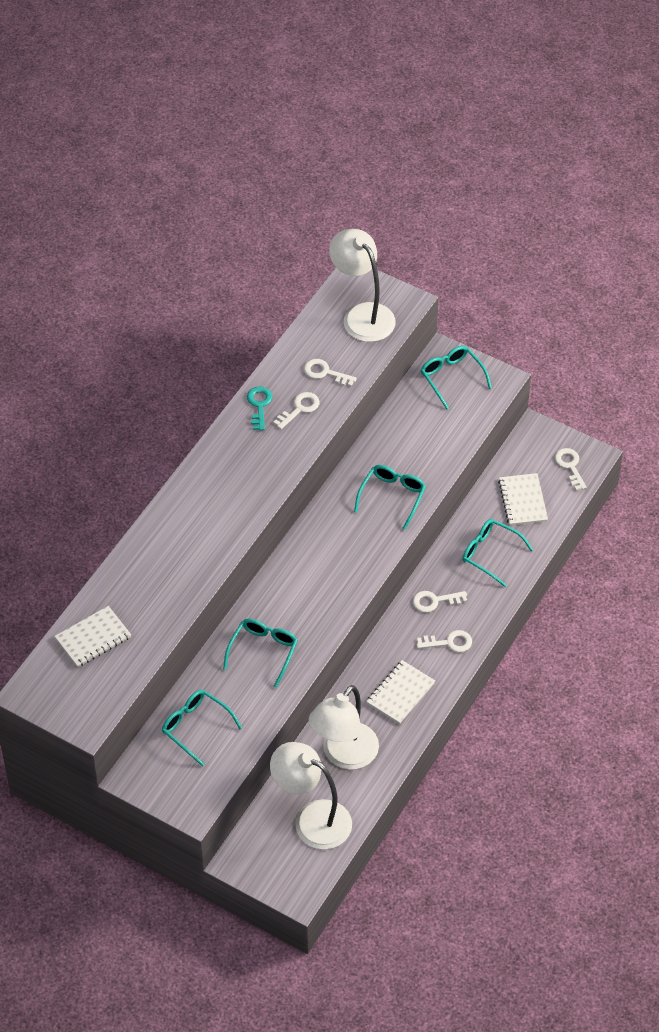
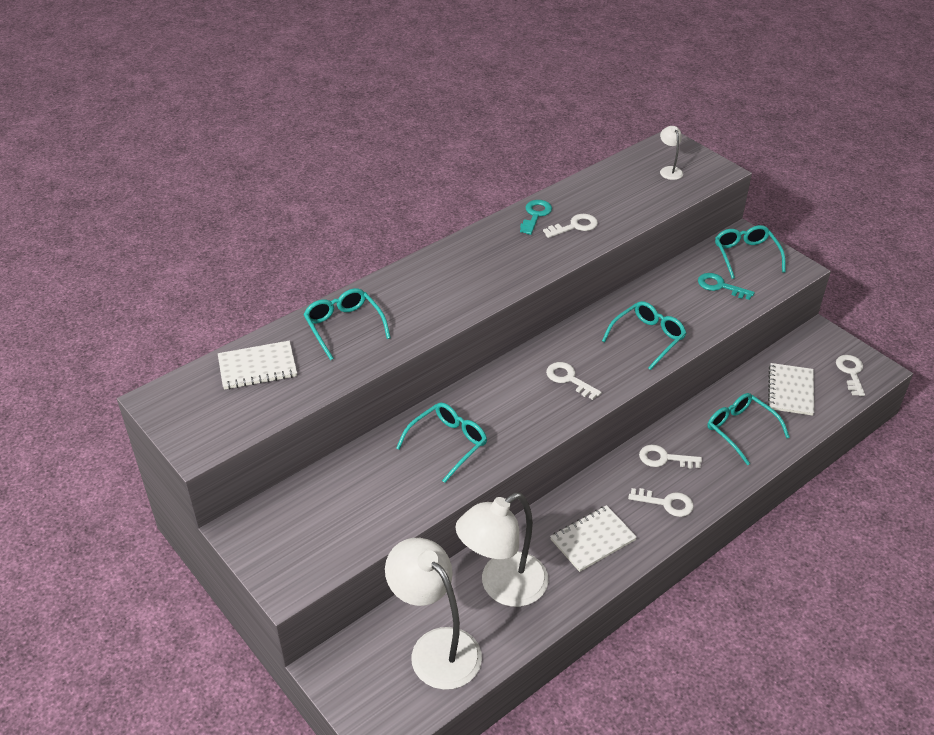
camera: 20 degrees right, 10 degrees down
turquoise glasses [162,690,242,767] -> turquoise glasses moved to [303,288,391,360]
white key [304,359,357,387] -> white key moved to [546,362,602,400]
white lamp [329,229,395,342] -> white lamp [660,126,683,180], size x0.44
none -> turquoise key [698,273,755,300]

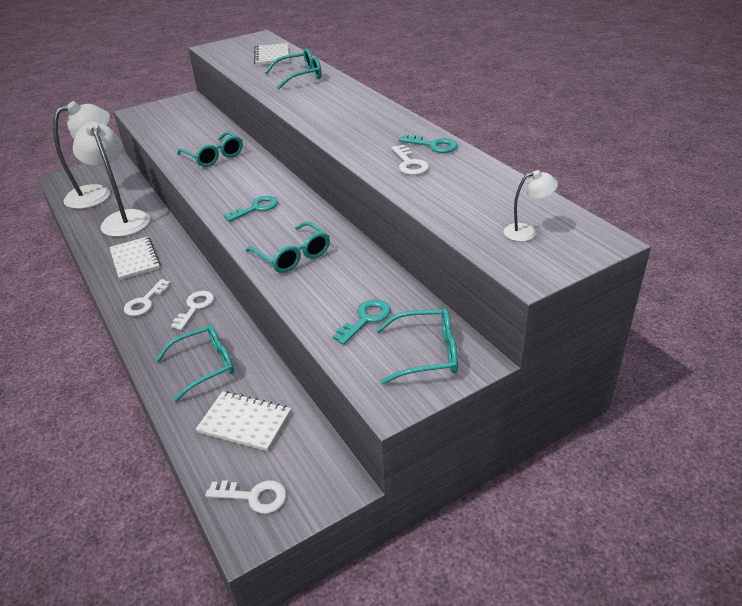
camera: 100 degrees right, 5 degrees down
white key [546,362,602,400] -> turquoise key [224,196,278,222]

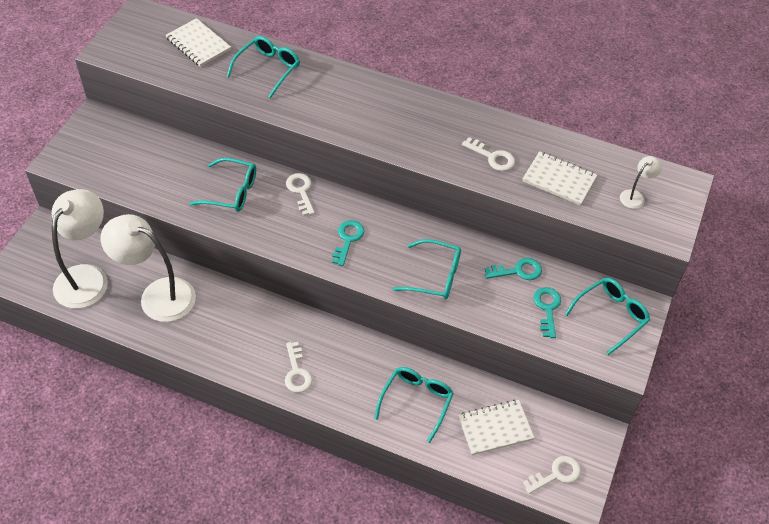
camera: 40 degrees left, 15 degrees up
white notebook [109,237,161,280] -> white notebook moved to [523,151,597,205]
white key [171,291,214,330] -> white key moved to [286,173,315,216]
turquoise key [399,134,458,153] -> turquoise key moved to [485,258,542,280]

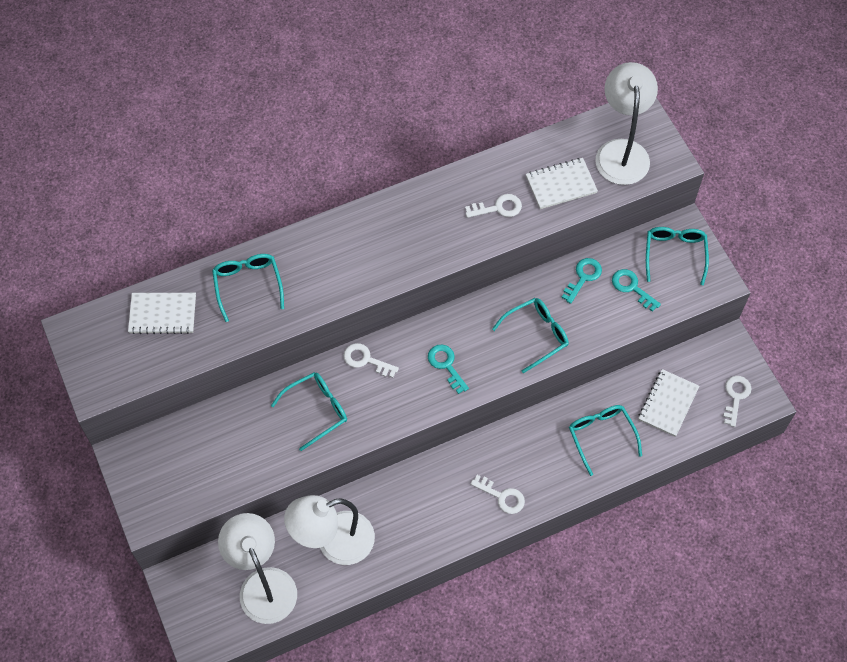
camera: 45 degrees left, 10 degrees up
white lamp [620,156,662,209] -> white lamp [595,62,658,185], size x2.30

